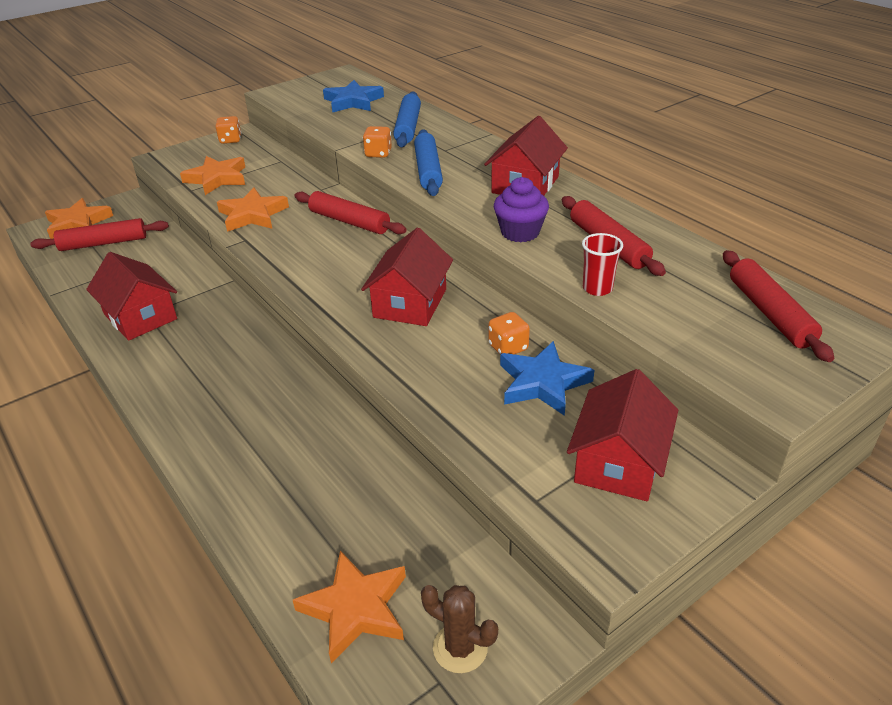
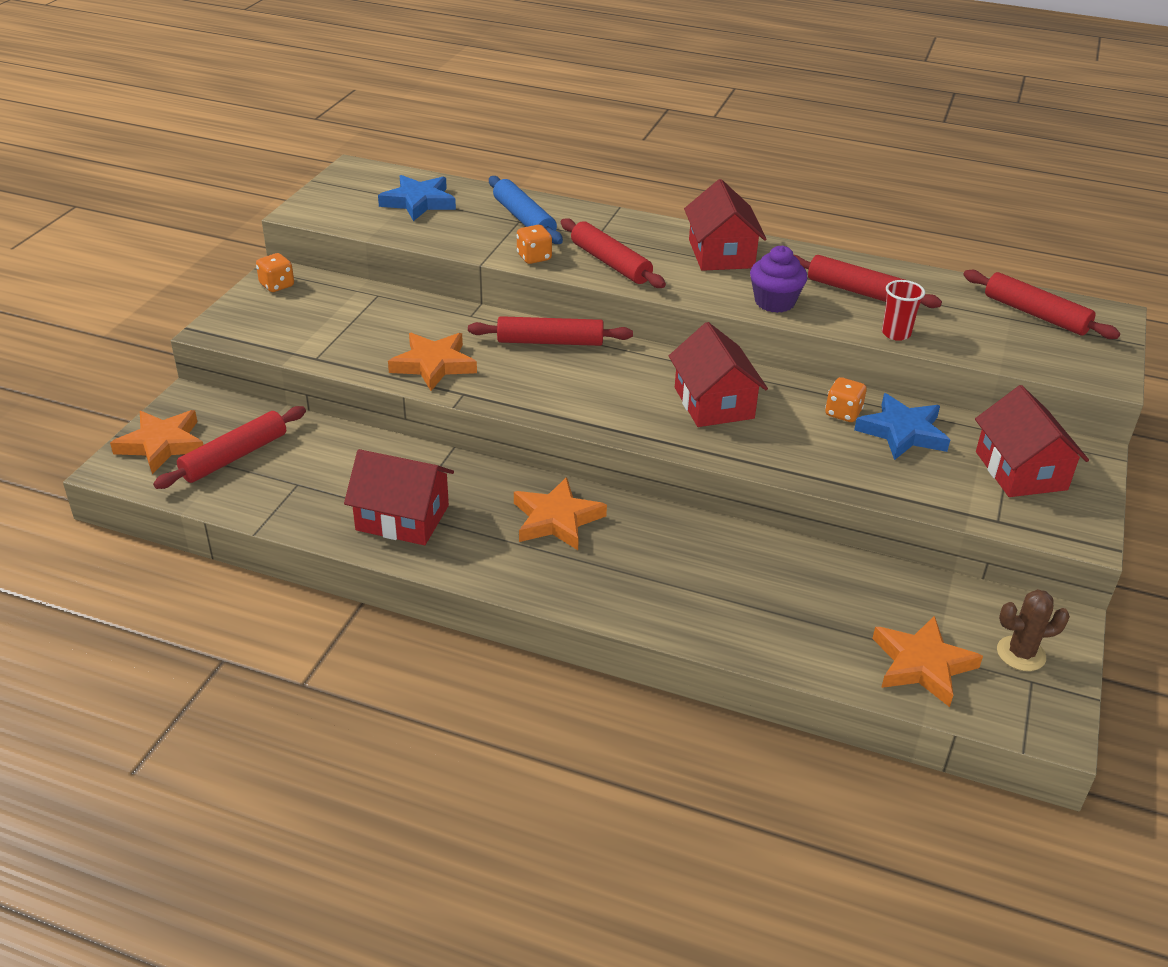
camera: 35 degrees left, 0 degrees up
orange star [180,156,245,195] -> orange star moved to [514,477,607,550]
blue rolling pin [414,129,443,196] -> red rolling pin [561,218,666,288]

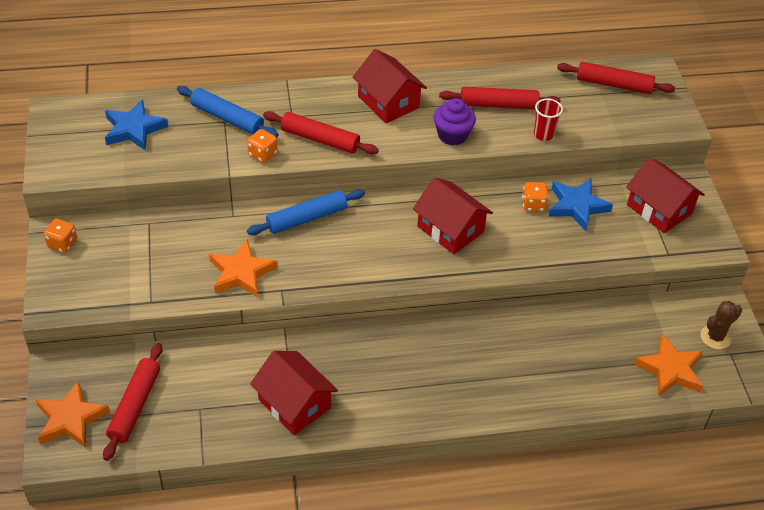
camera: 30 degrees left, 10 degrees up
red house [344,449,454,545] -> red house turned 60 degrees clockwise [250,351,338,435]
red rolling pin [468,316,633,346] -> blue rolling pin [247,189,365,235]
orange star [514,477,607,550] -> none

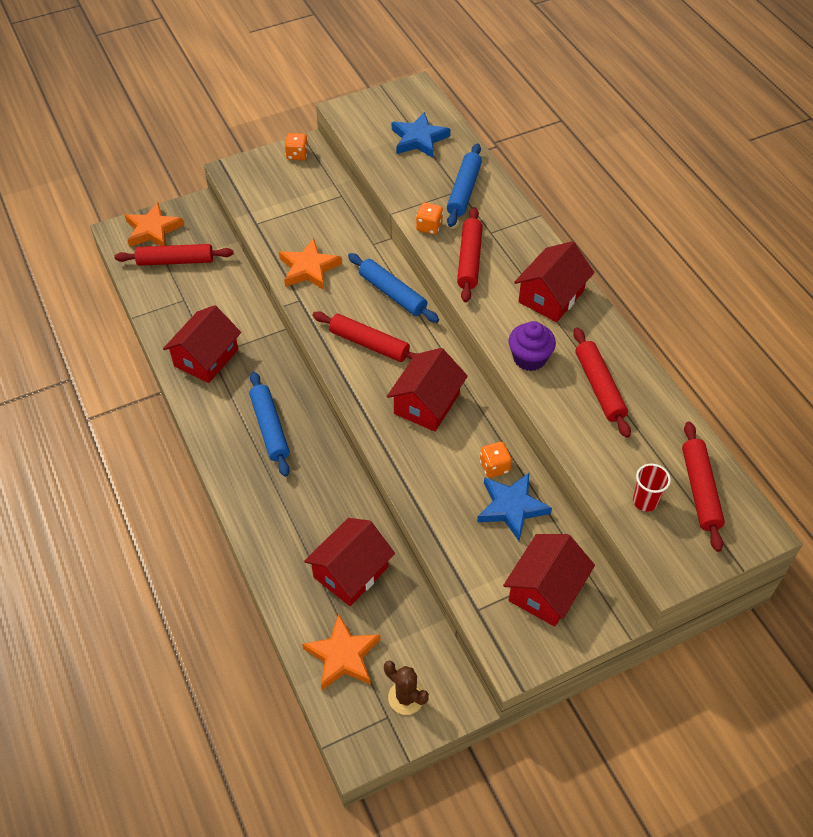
camera: 75 degrees right, 5 degrees up
red cup [534,99,563,141] -> red cup moved to [633,464,671,512]
none -> blue rolling pin [249,372,290,477]
none -> red house [304,518,395,606]
none -> red rolling pin [312,311,418,362]

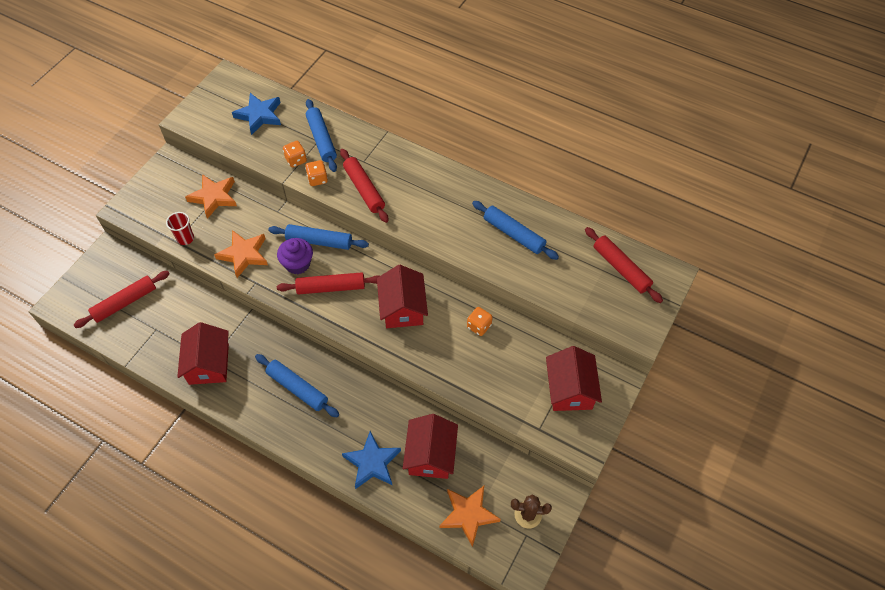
camera: 35 degrees left, 5 degrees up
orange star [125,202,184,247] -> orange star moved to [185,174,237,219]
orange dice [285,133,309,160] -> orange dice moved to [283,141,307,168]
blue star [477,473,552,541] -> blue star moved to [342,431,401,489]
purple cupcake [509,321,556,371] -> purple cupcake moved to [277,238,313,274]
red house [514,241,595,322] -> none
red rolling pin [573,328,631,438] -> blue rolling pin [472,201,559,260]
red cup [633,464,671,512] -> red cup moved to [166,212,194,245]

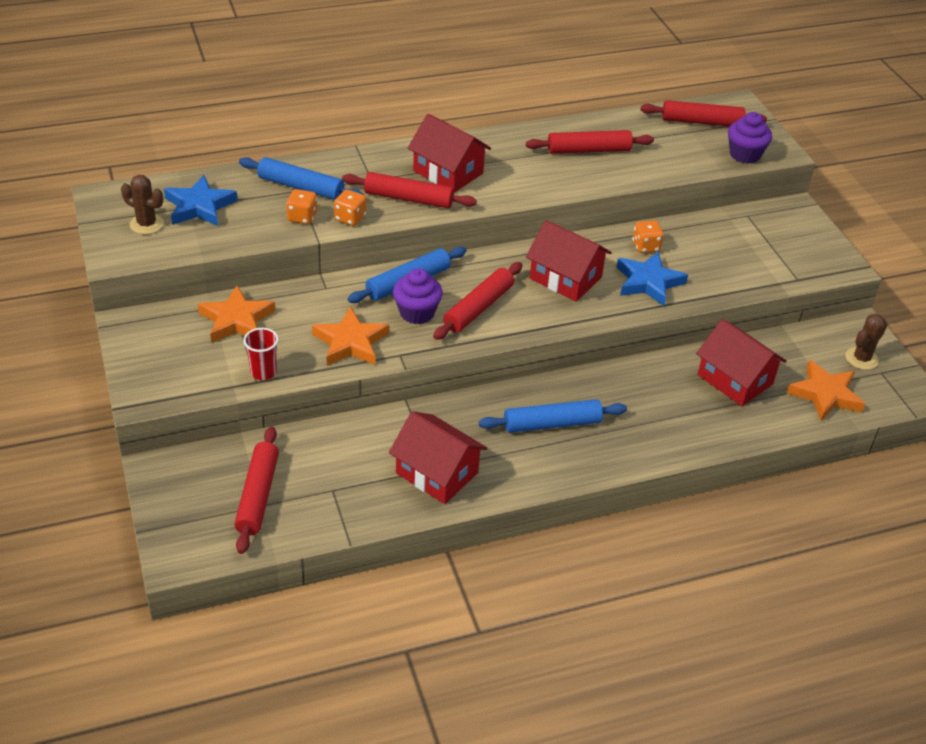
camera: 50 degrees left, 15 degrees down
blue star [342,431,401,489] -> blue star moved to [616,252,688,306]
blue rolling pin [472,201,559,260] -> red rolling pin [526,130,654,154]
red house [546,346,602,411] -> red house moved to [407,114,491,193]
none -> brown cactus [121,175,164,234]
none -> purple cupcake [728,112,772,164]

